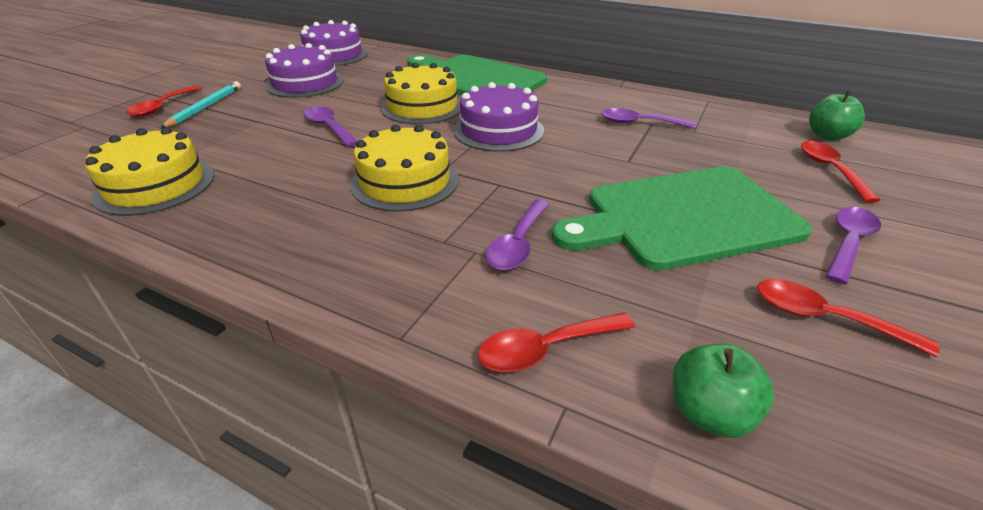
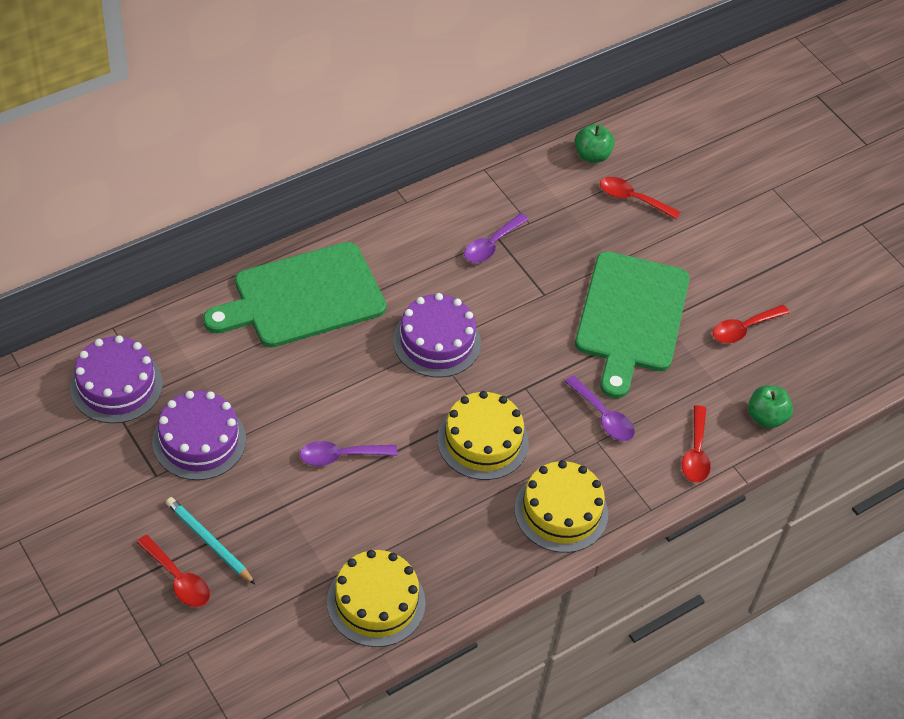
camera: 65 degrees left, 15 degrees up
yellow cake [381,63,461,124] -> yellow cake moved to [514,460,608,553]
purple spoon [826,207,881,285] -> none

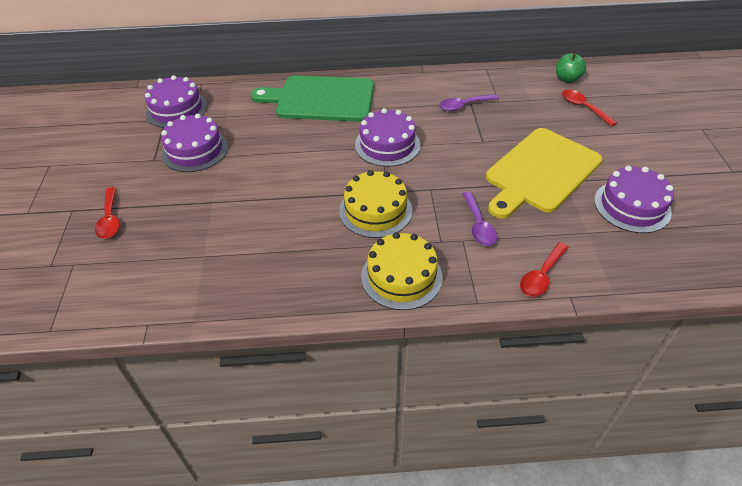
camera: 35 degrees right, 5 degrees down
turquoise pencil [166,497,256,585] -> none
purple spoon [300,441,397,466] -> none
yellow cake [327,550,426,647] -> none
green cutting board [575,251,690,398] -> yellow cutting board [486,128,602,219]
red spoon [713,305,790,343] -> purple cake [594,166,674,233]
green apple [748,385,793,428] -> none

